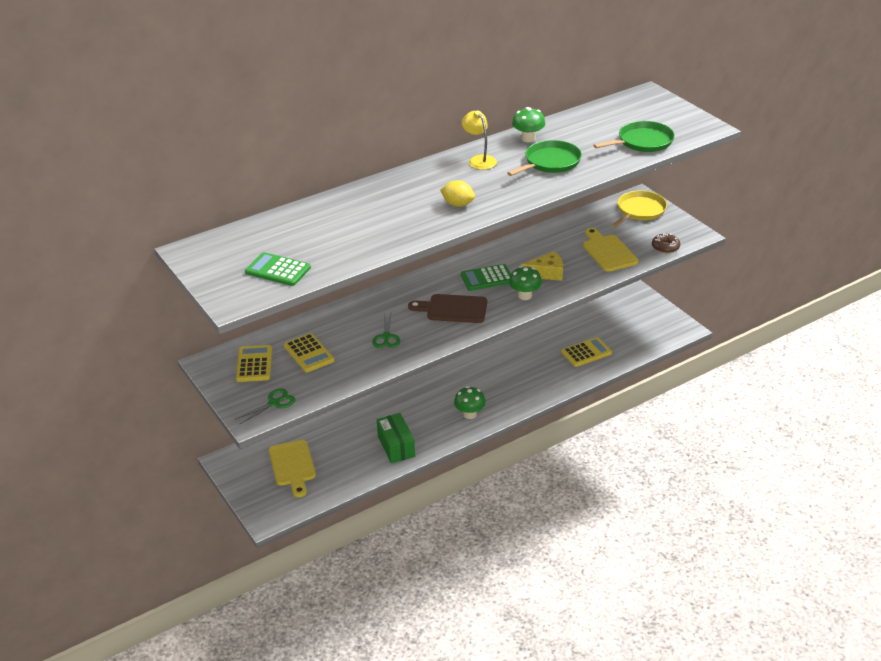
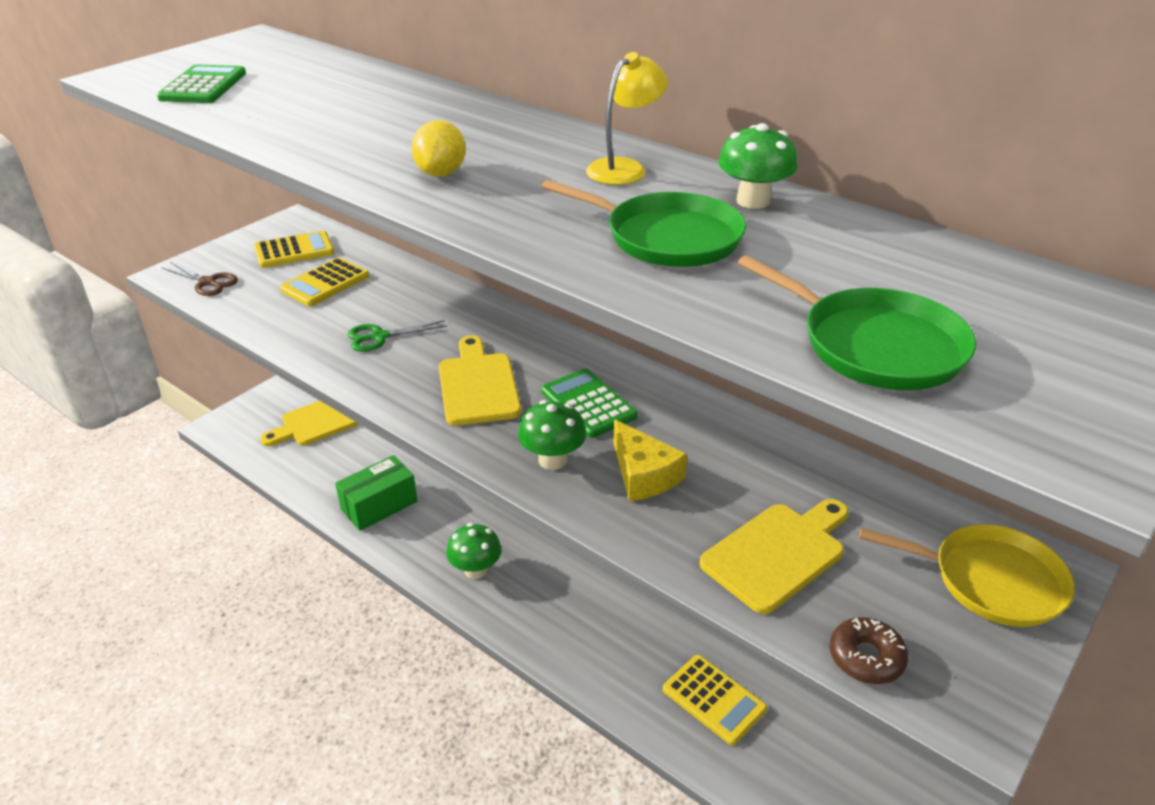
camera: 70 degrees right, 0 degrees up
green scissors [235,388,296,424] -> brown scissors [161,262,238,296]
brown cutting board [408,294,487,323] -> yellow cutting board [439,336,521,426]

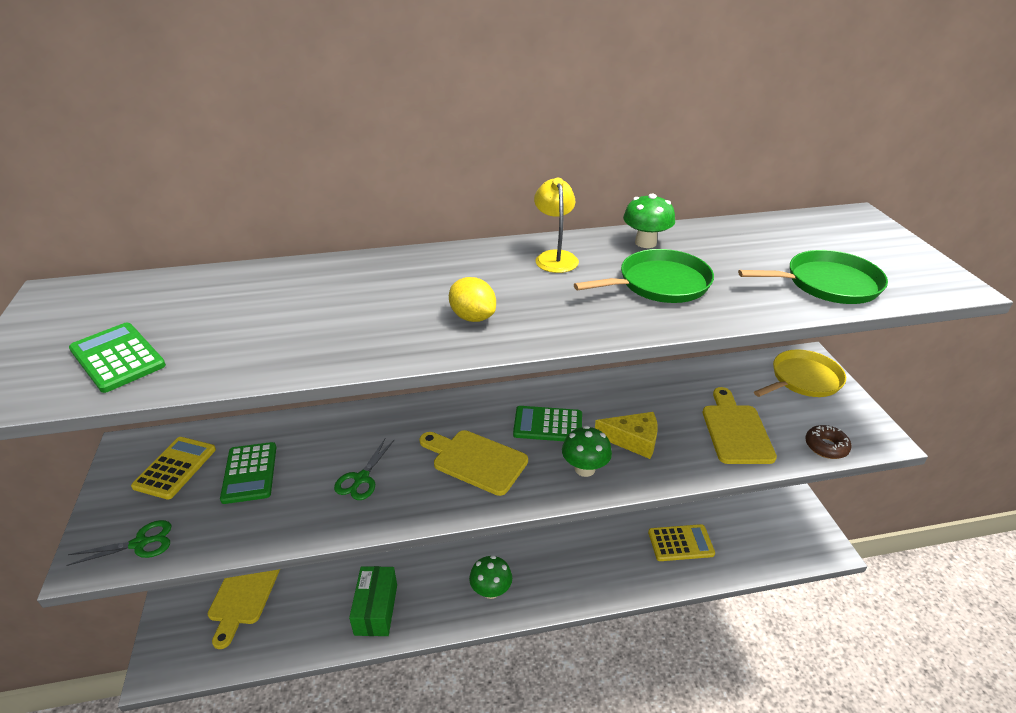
camera: 50 degrees left, 0 degrees up
brown scissors [161,262,238,296] -> green scissors [66,520,172,566]
yellow calculator [280,257,369,306] -> green calculator [220,442,276,504]

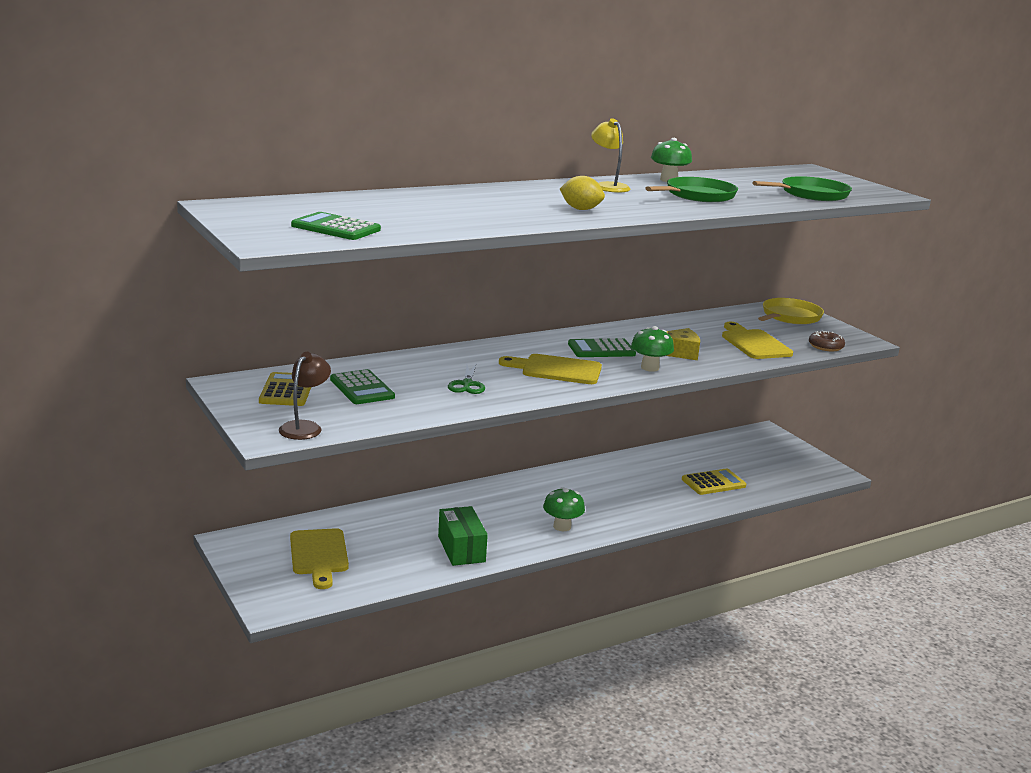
camera: 20 degrees left, 15 degrees down
green scissors [66,520,172,566] -> brown lamp [279,352,331,440]

